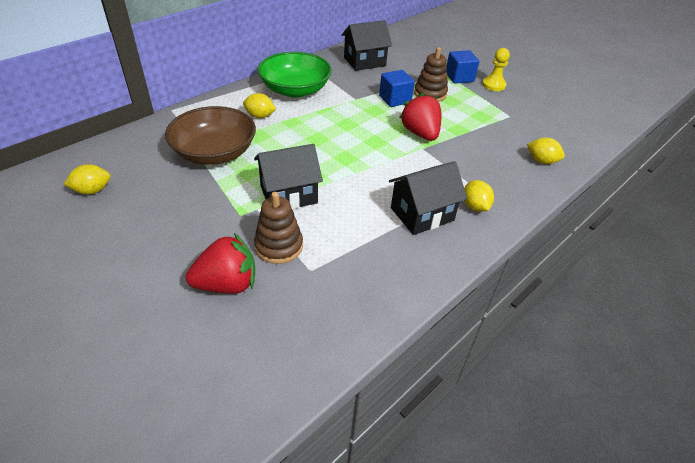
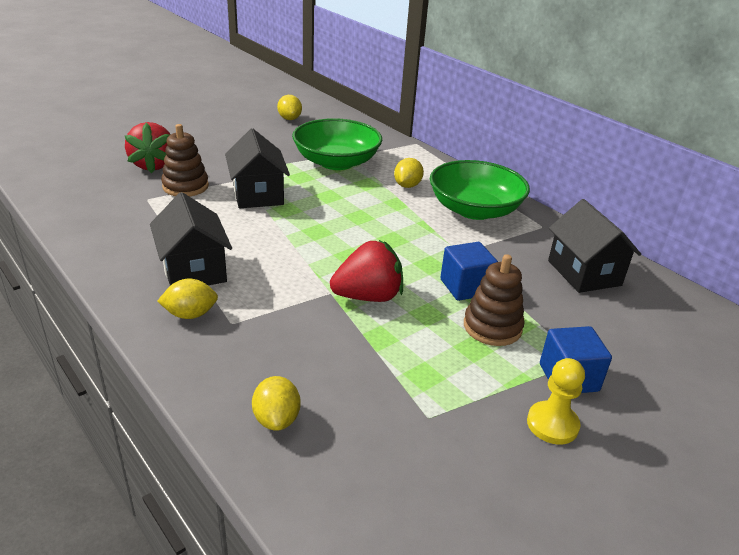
camera: 95 degrees right, 10 degrees down
brown bowl [165,106,256,165] -> green bowl [292,118,382,170]
yellow lemon [527,137,565,164] -> yellow lemon turned 45 degrees counterclockwise [252,376,300,431]

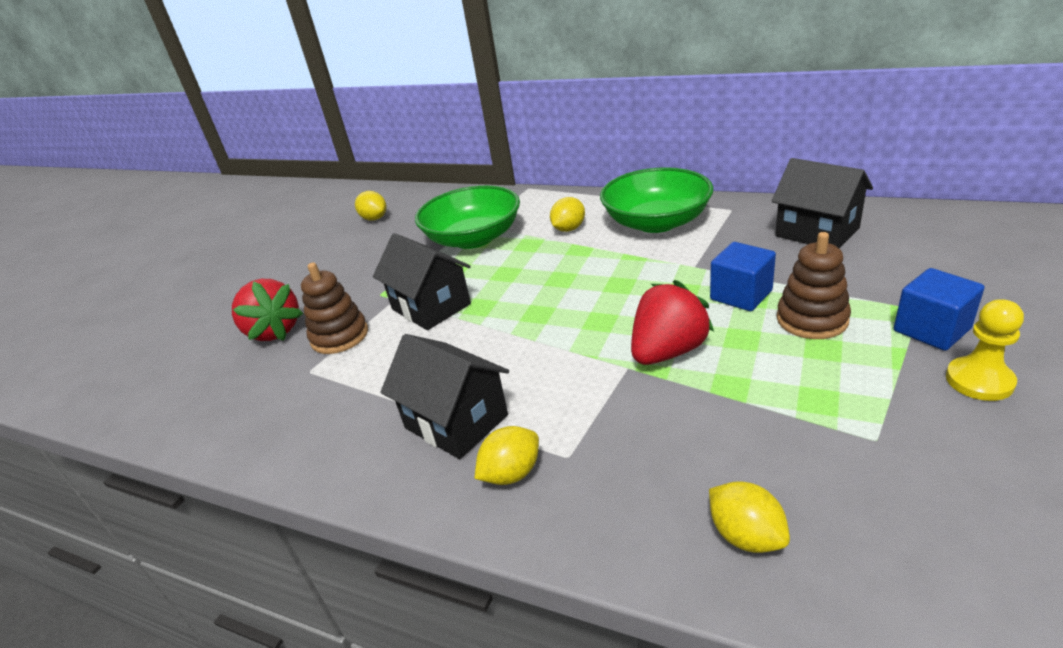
camera: 20 degrees left, 0 degrees up
yellow lemon [394,158,424,188] -> yellow lemon turned 45 degrees clockwise [550,197,585,232]

